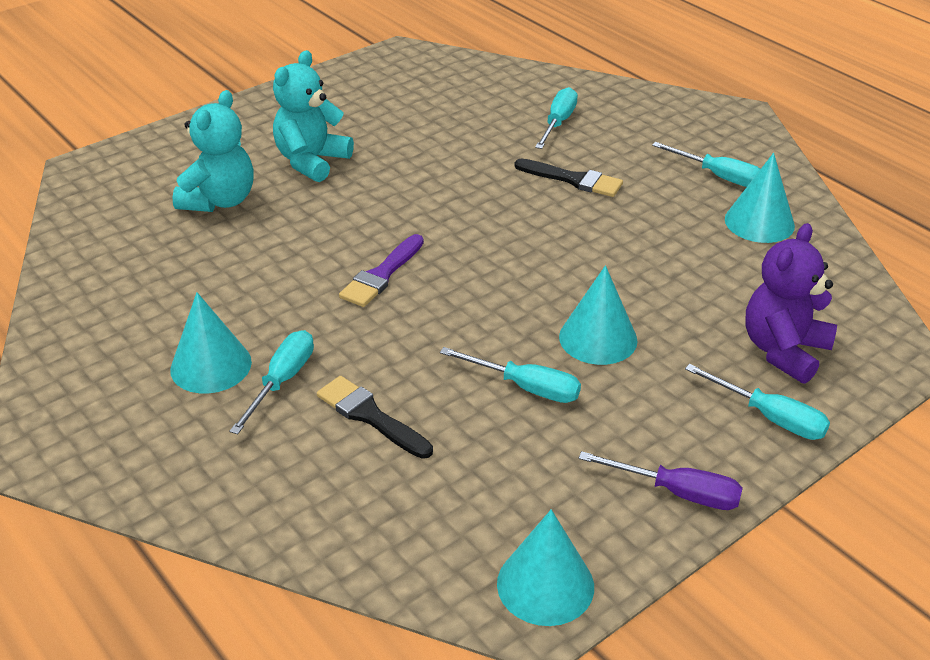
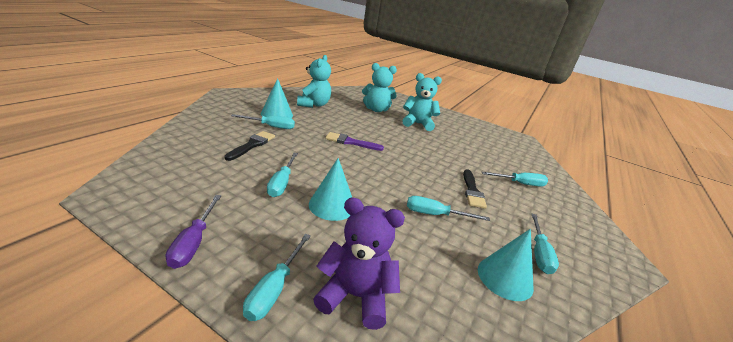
camera: 65 degrees right, 10 degrees down
turquoise cone [497,509,594,626] -> none
none -> turquoise teddy bear [297,55,331,108]
none -> turquoise screwdriver [407,196,490,221]

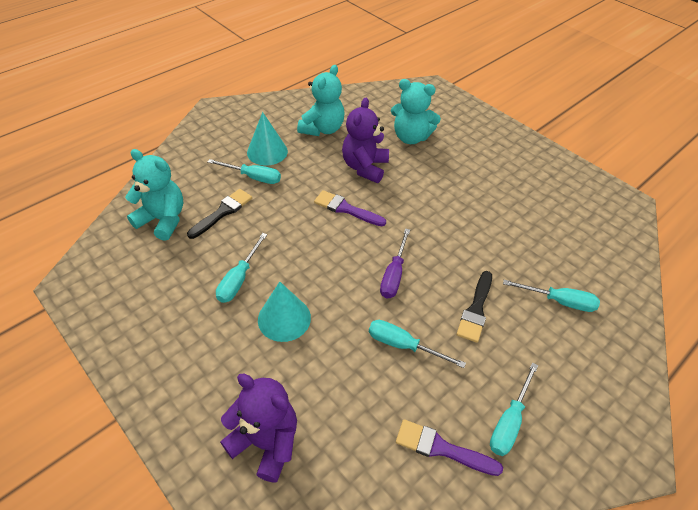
camera: 20 degrees right, 20 degrees up
purple screwdriver [166,195,221,269] -> purple screwdriver moved to [380,228,410,298]
turquoise screwdriver [243,234,311,321] -> none
turquoise teddy bear [403,73,442,131] -> turquoise teddy bear moved to [125,149,184,241]
turquoise cone [478,229,534,301] -> purple brush [396,419,503,476]
none -> purple teddy bear [342,97,389,183]

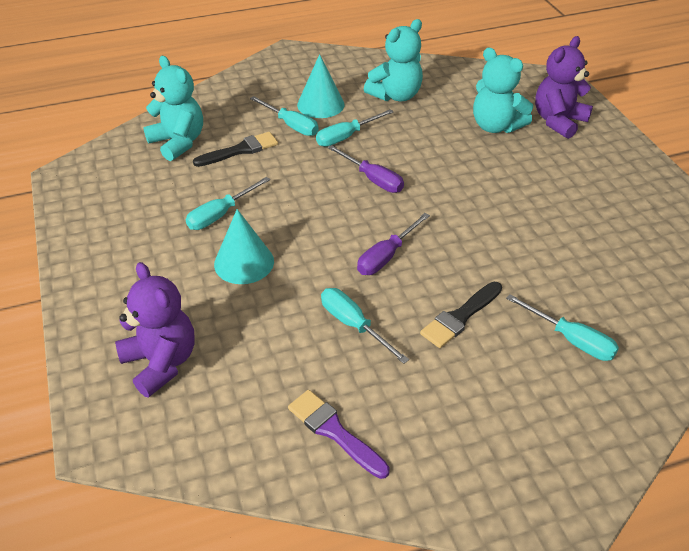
camera: 25 degrees right, 5 degrees down
purple brush [314,190,386,226] -> purple screwdriver [328,145,404,193]
purple teddy bear [342,97,389,183] -> purple teddy bear moved to [535,36,593,139]
turquoise screwdriver [490,362,538,456] -> turquoise screwdriver moved to [316,109,393,146]

